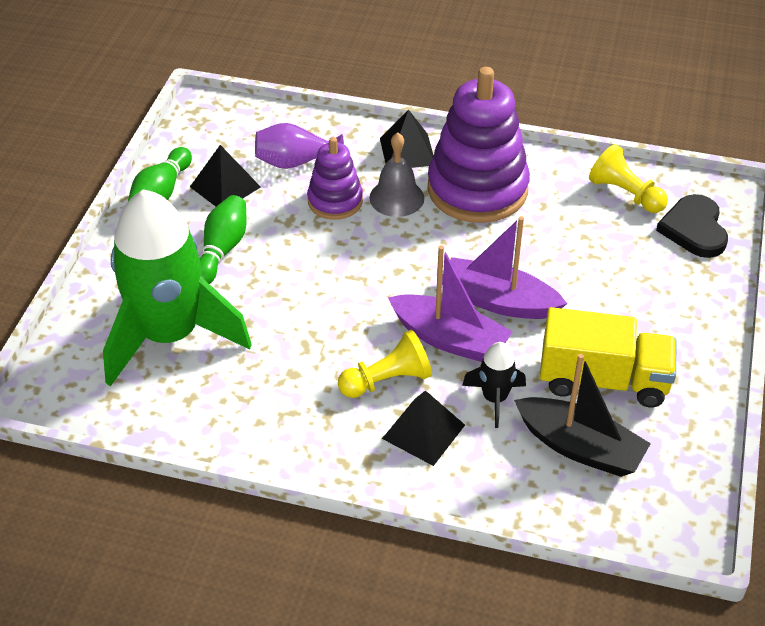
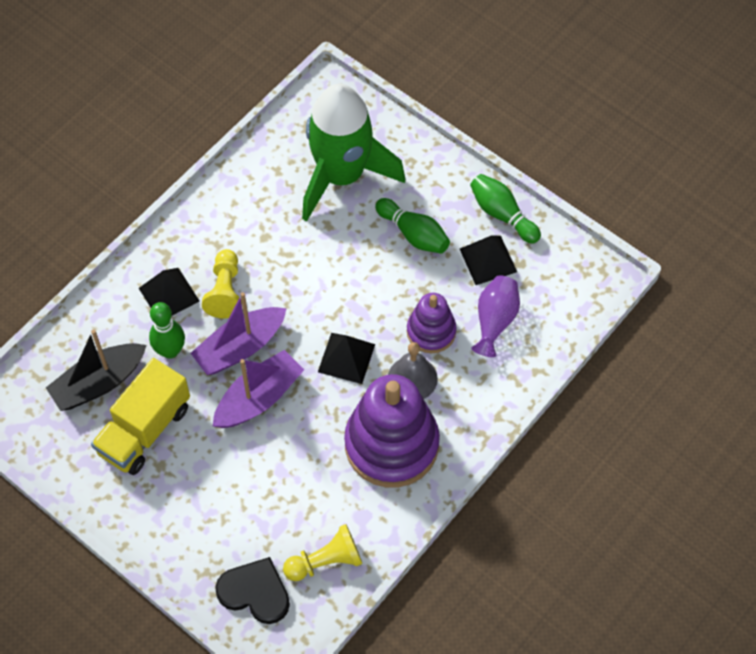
camera: 115 degrees right, 15 degrees up
black pyramid [380,109,434,168] -> black pyramid moved to [318,333,375,384]
black rocket [462,342,526,428] -> green bowling pin [149,302,185,359]

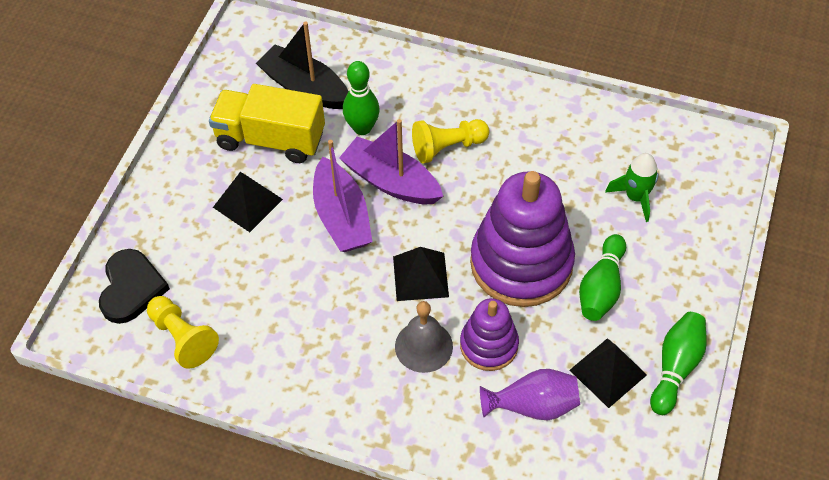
camera: 70 degrees right, 5 degrees down
black pyramid [139,268,199,316] -> black pyramid moved to [213,172,283,232]
purple boat [213,350,304,428] -> purple boat turned 45 degrees clockwise [313,140,373,252]
green rocket [302,84,405,222] -> green rocket [605,153,659,222], size x0.42
purple stacking toy [344,374,440,488] -> purple stacking toy moved to [470,171,575,307]

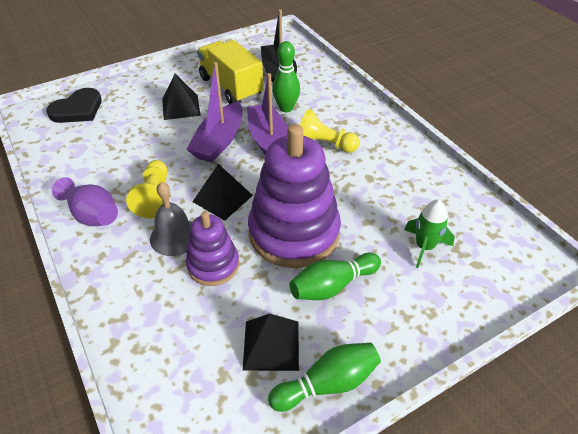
camera: 40 degrees right, 10 degrees down
yellow pawn [147,296,219,369] -> yellow pawn moved to [126,160,168,218]
purple vase [480,369,580,421] -> purple vase moved to [52,177,118,226]

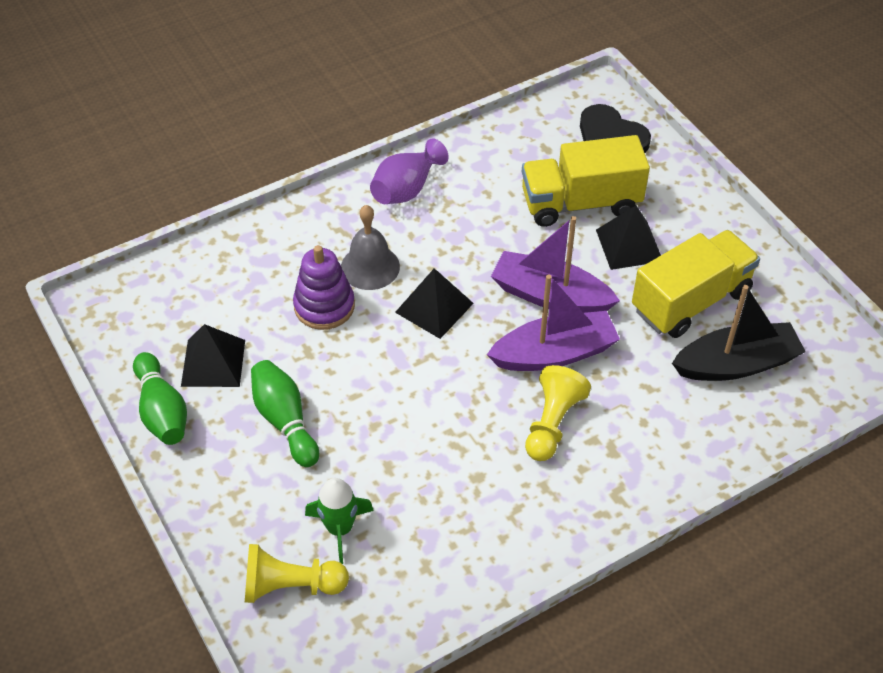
camera: 90 degrees right, 5 degrees up
yellow pawn [126,160,168,218] -> yellow pawn moved to [245,544,349,603]
purple stacking toy [248,124,341,268] -> none
green bowling pin [272,41,300,112] -> none
none -> yellow truck [522,135,650,227]

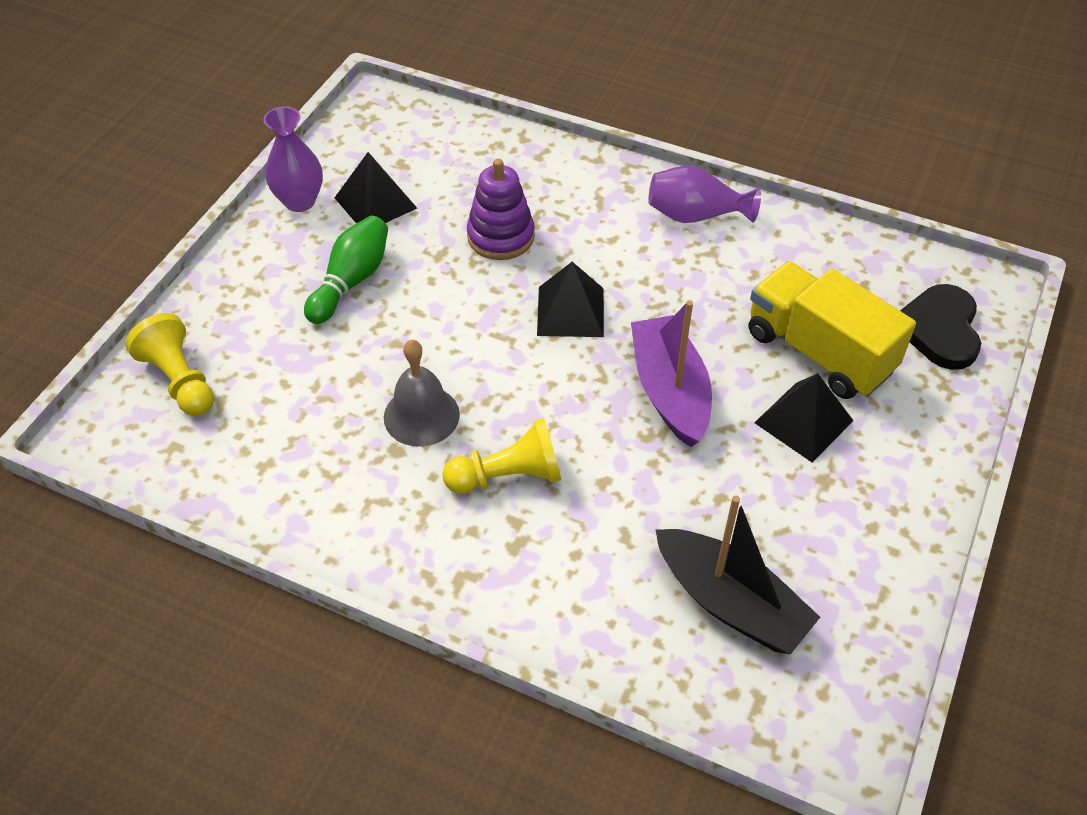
camera: 55 degrees right, 0 degrees up
green bowling pin [133,352,187,445] -> purple vase [263,106,323,212]
green rocket [305,478,374,564] -> none
grey bell [341,205,400,290] -> grey bell moved to [384,340,460,447]
purple boat [487,275,620,371] -> none
yellow truck [632,230,760,338] -> none

